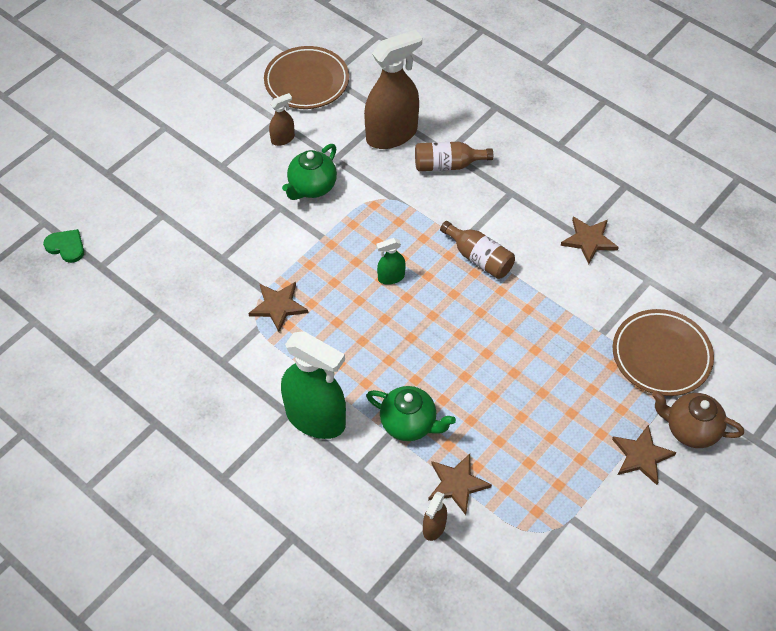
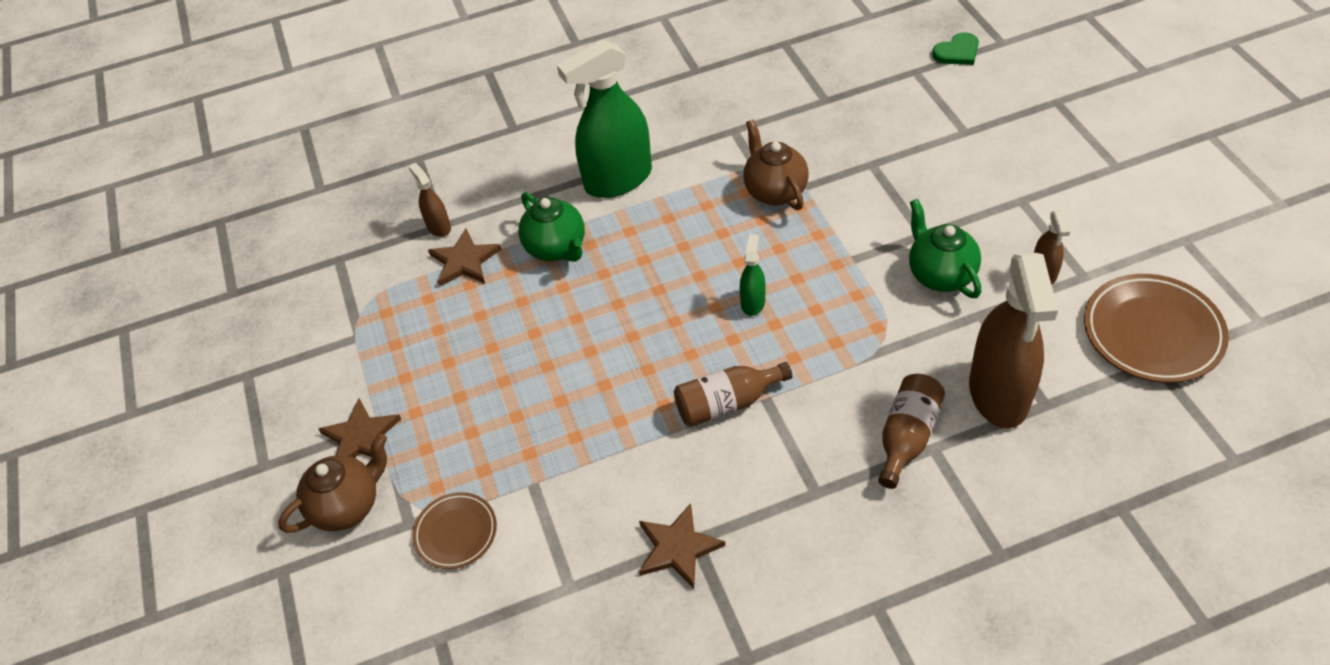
camera: 125 degrees right, 5 degrees down
brown star [248,282,308,332] -> brown teapot [743,120,809,210]
green teapot [366,386,456,441] -> green teapot turned 90 degrees counterclockwise [518,192,585,262]
brown plate [613,309,714,396] -> brown plate [412,492,497,569], size x0.58

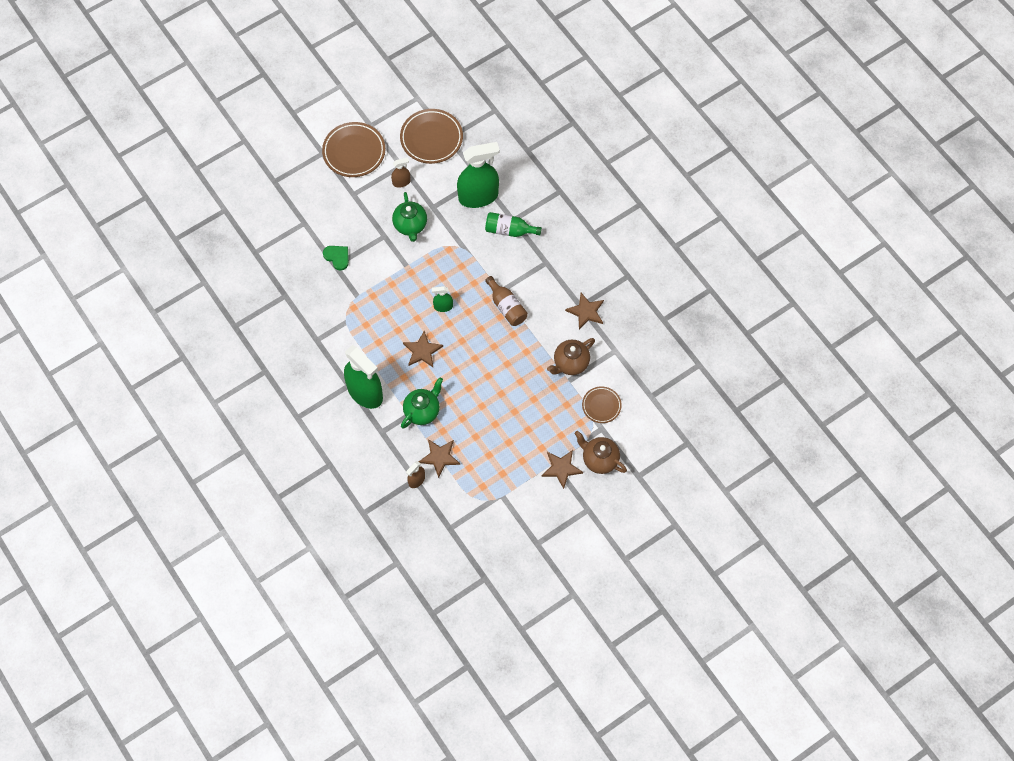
camera: 110 degrees left, 15 degrees up
brown teapot [743,120,809,210] -> brown teapot moved to [547,338,595,375]
brown bottle [878,374,945,489] -> green bottle [485,212,542,237]
green teapot [909,199,981,298] -> green teapot turned 60 degrees counterclockwise [392,192,427,242]
green heart [932,32,979,65] -> green heart moved to [323,246,349,271]
brown spray bottle [969,253,1058,428] -> green spray bottle [457,142,500,208]
none -> brown plate [322,122,385,177]
none -> brown star [403,331,443,367]

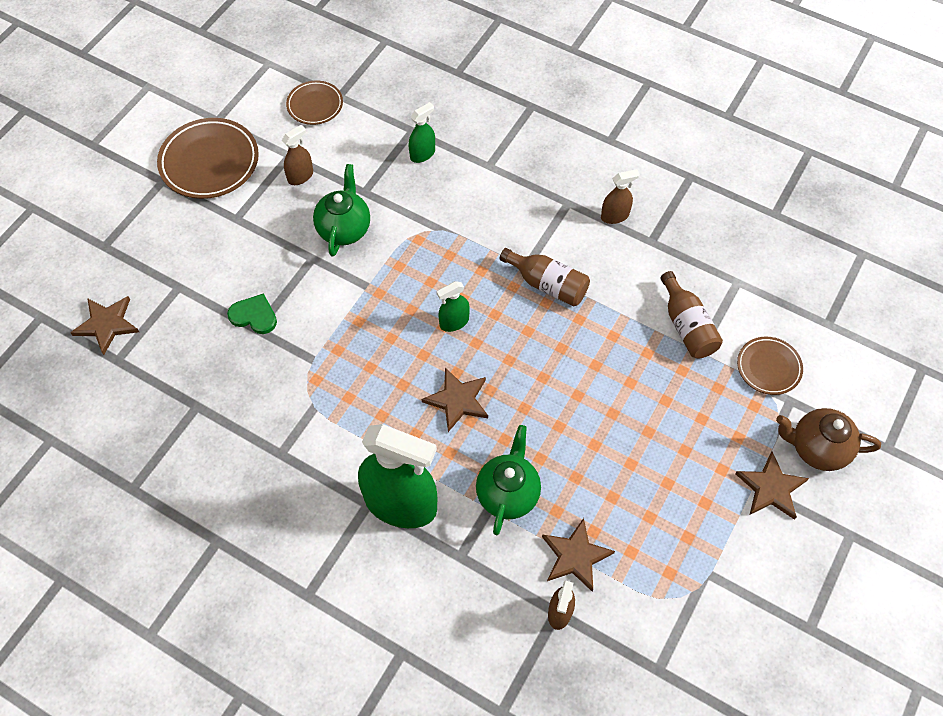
camera: 25 degrees left, 5 degrees down
green teapot [392,192,427,242] -> green teapot turned 135 degrees counterclockwise [313,164,370,256]
brown plate [400,109,463,164] -> brown plate [286,81,343,125], size x0.58
green spray bottle [457,142,500,208] -> green spray bottle [409,102,435,163], size x0.46
green bottle [485,212,542,237] -> none
brown teapot [547,338,595,375] -> brown bottle [660,271,723,359]
brown star [565,293,604,329] -> brown star moved to [70,296,139,355]
none -> brown spray bottle [601,169,640,224]

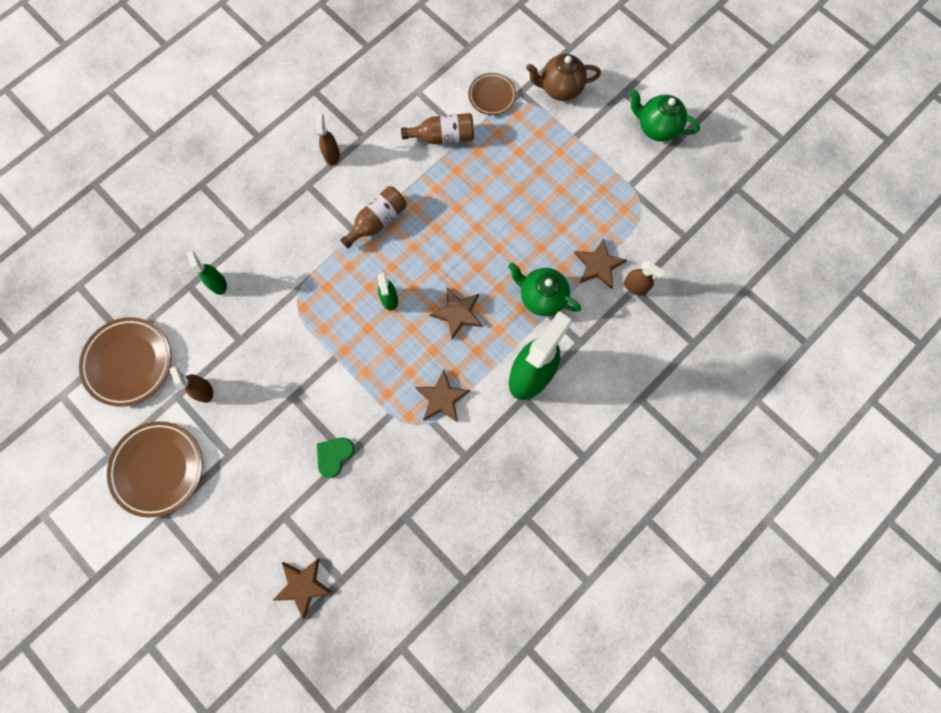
camera: 75 degrees left, 15 degrees up
brown plate [286,81,343,125] -> brown plate [79,317,172,407], size x1.71
green teapot [313,164,370,256] -> green teapot moved to [630,89,700,142]
brown star [735,451,809,520] -> brown star moved to [415,370,470,423]
brown teapot [776,408,881,471] -> brown teapot turned 60 degrees clockwise [526,54,601,101]

